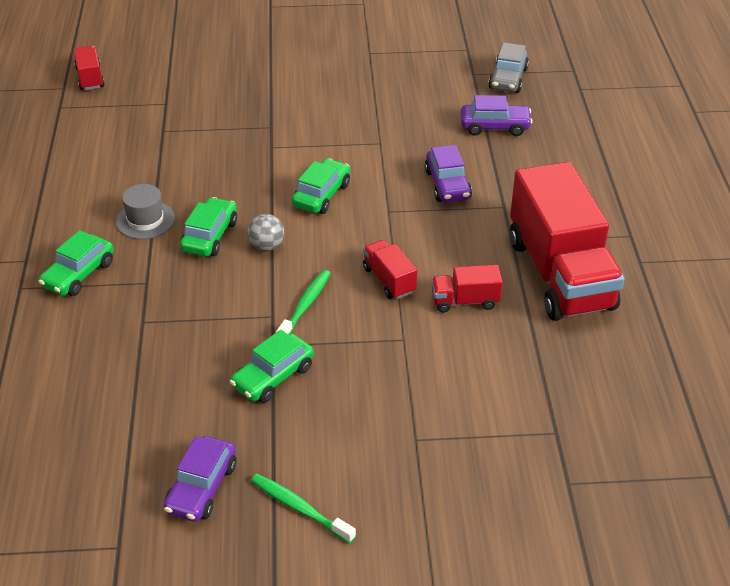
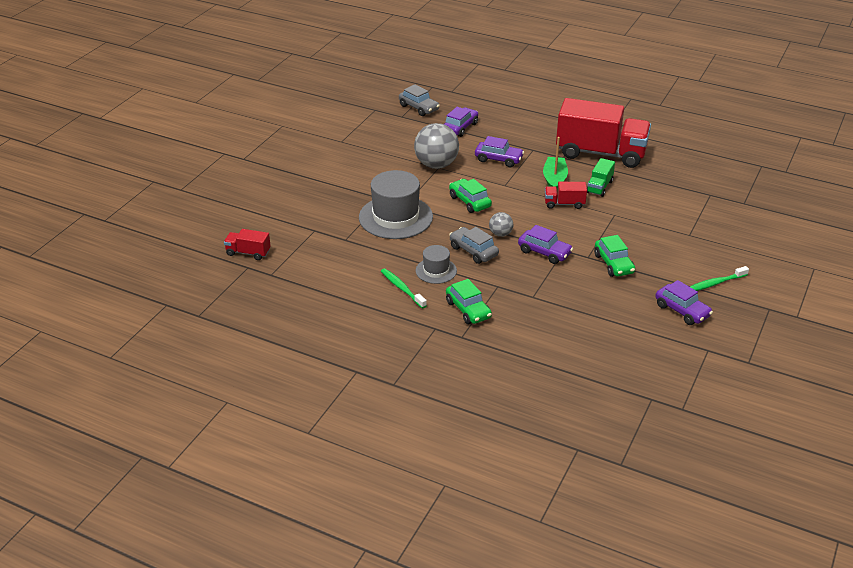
camera: 60 degrees left, 5 degrees down
green car [180,197,237,257] -> grey car [449,227,499,264]
green toothbrush [276,270,331,334] -> green toothbrush moved to [381,268,427,308]
red truck [431,265,503,313] -> green truck [587,158,615,197]
none -> grey hat [359,170,433,239]
none -> grey ball [414,123,459,169]
none -> purple car [518,225,573,264]
none -> green boat [543,137,568,190]

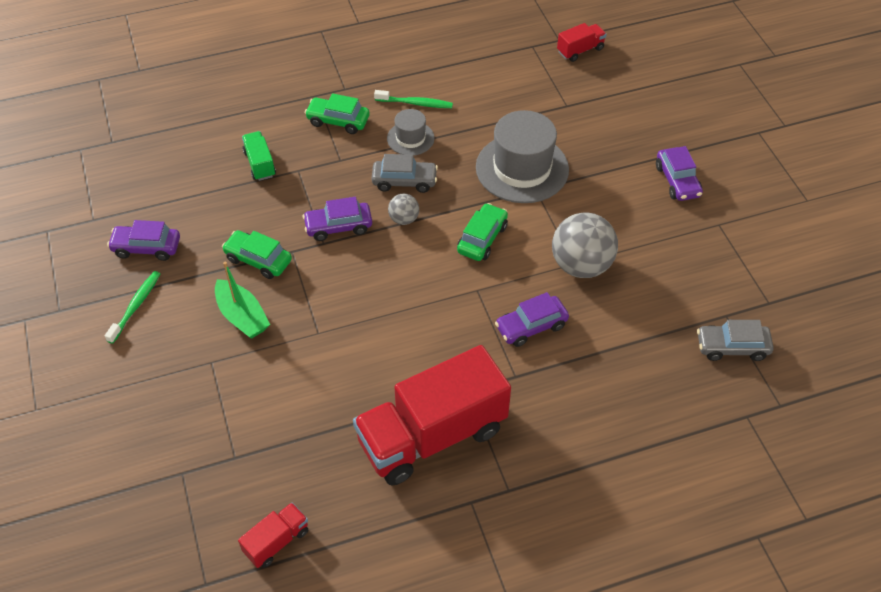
camera: 135 degrees right, 15 degrees up
purple car [444,107,478,137] -> purple car moved to [656,146,703,201]
green car [449,179,492,213] -> green car turned 75 degrees counterclockwise [457,203,508,261]
green boat [543,137,568,190] -> green boat moved to [215,262,270,339]
red truck [545,182,587,209] -> red truck moved to [238,503,308,568]
green truck [587,158,615,197] -> green truck moved to [242,131,276,181]

